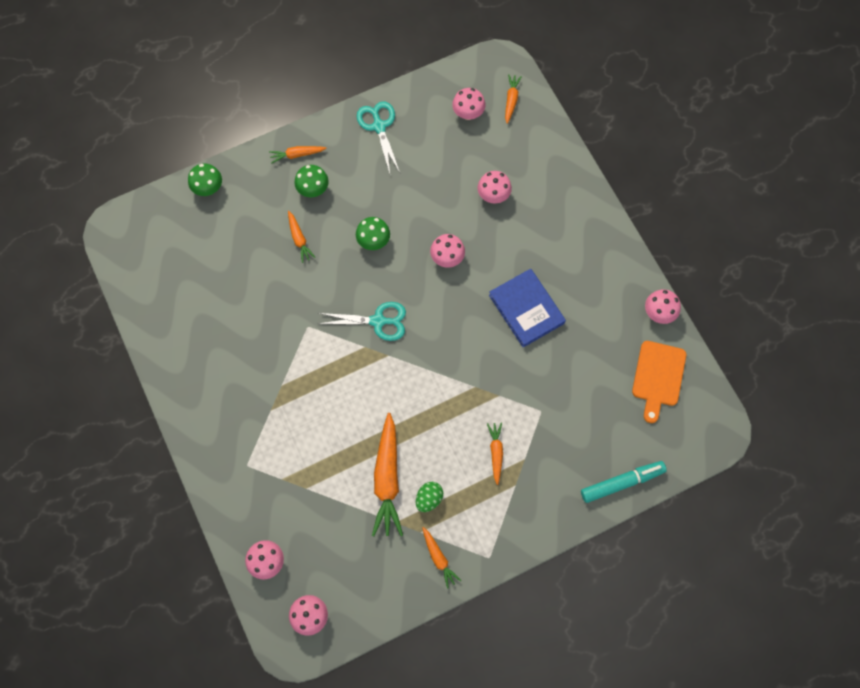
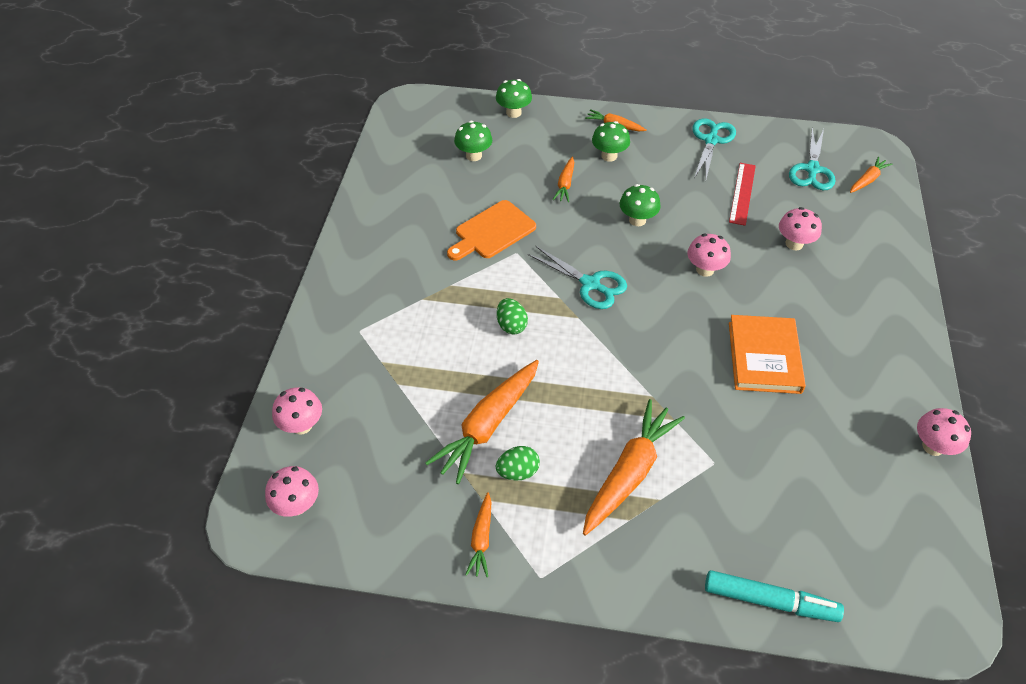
camera: 35 degrees right, 20 degrees down
pink mushroom [452,88,485,120] -> turquoise scissors [789,128,835,190]
orange carrot [487,423,503,485] -> orange carrot [583,399,685,536], size x1.96
blue book [489,269,566,347] -> orange book [729,315,806,394]
orange cutting board [632,341,686,423] -> orange cutting board moved to [447,200,536,261]
none -> green mushroom [454,121,492,161]
none -> green egg [497,298,528,335]
none -> red ruler [729,163,756,226]

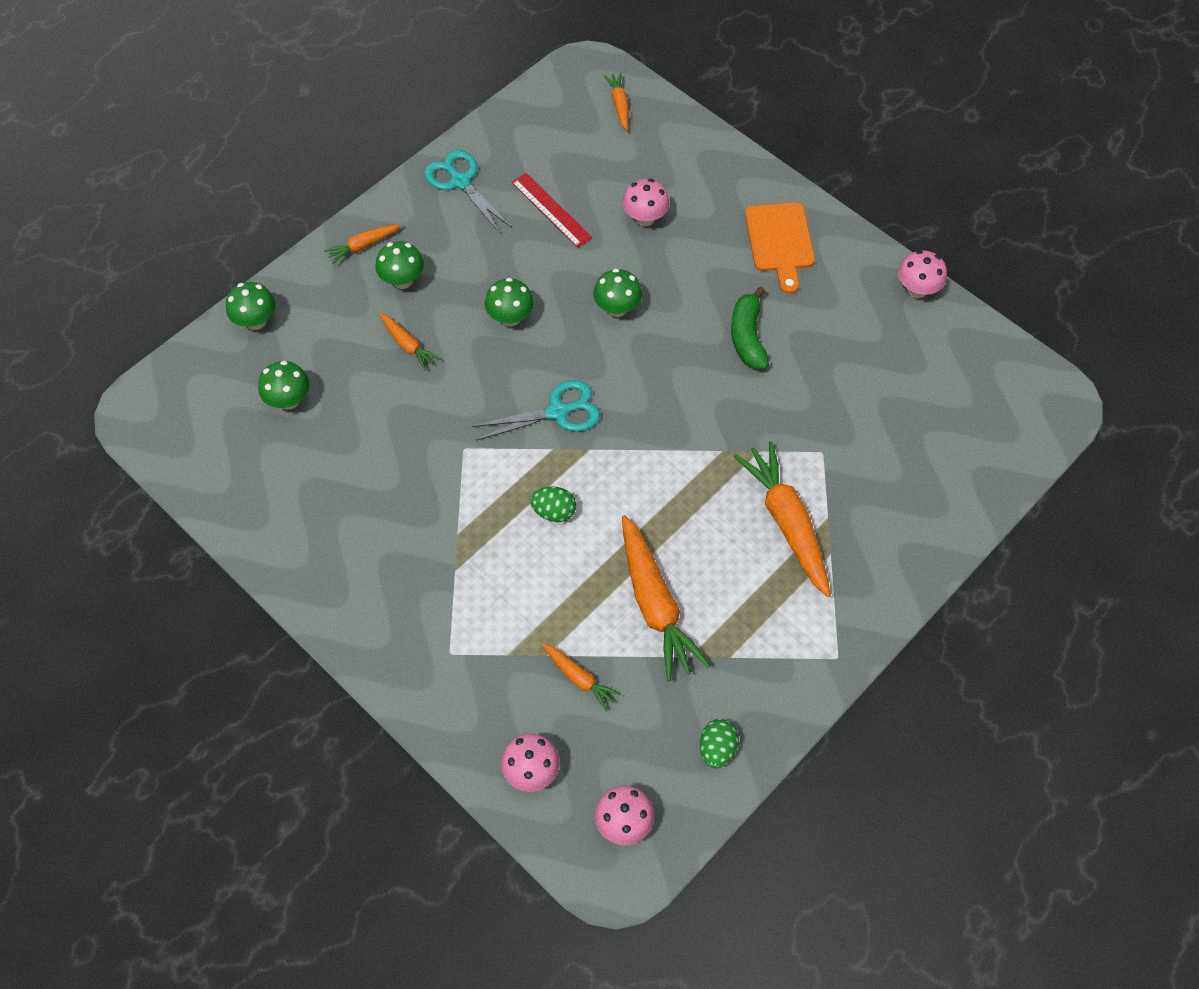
camera: 55 degrees left, 10 degrees up
orange cutting board [447,200,536,261] -> orange cutting board moved to [745,202,815,294]
orange carrot [465,492,491,577] -> orange carrot moved to [542,643,621,711]
green egg [496,446,540,480] -> green egg moved to [700,719,739,768]
pink mushroom [687,234,731,277] -> green mushroom [593,268,642,317]
turquoise marker [705,570,844,622] -> none
orange book [729,315,806,394] -> green banana [731,287,769,369]
turquoise scissors [789,128,835,190] -> none

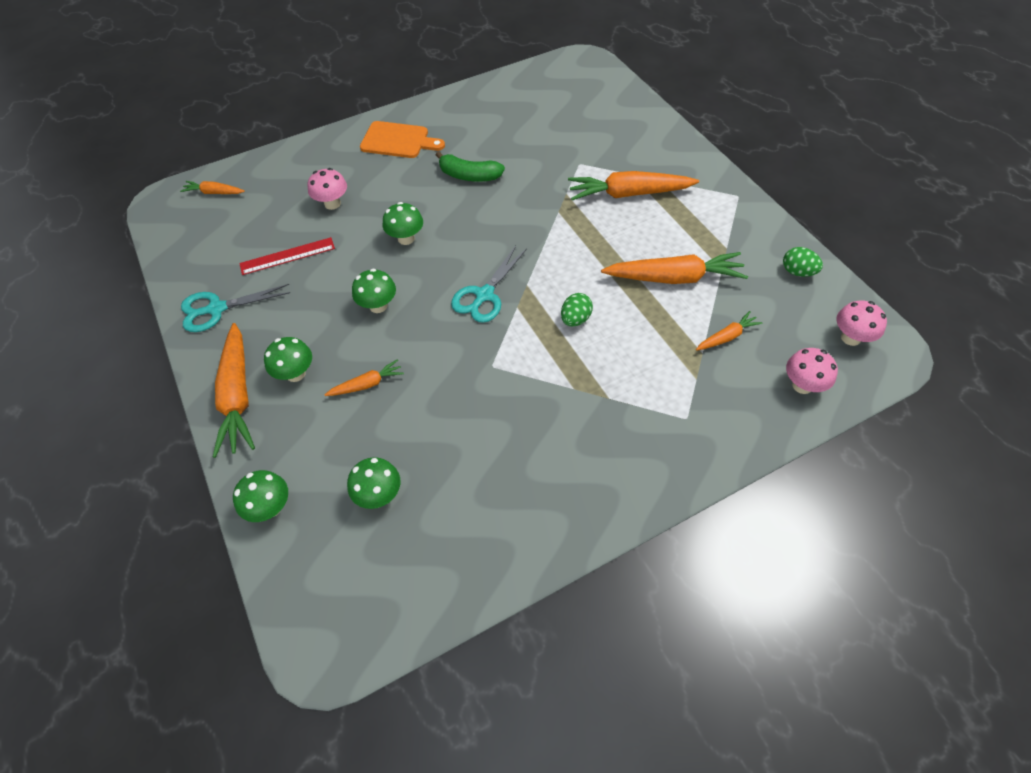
camera: 70 degrees left, 5 degrees down
orange carrot [324,224,401,264] -> orange carrot [213,323,255,458], size x1.96
turquoise scissors [472,380,600,441] -> turquoise scissors turned 150 degrees counterclockwise [451,246,527,323]
pink mushroom [898,250,947,298] -> none

